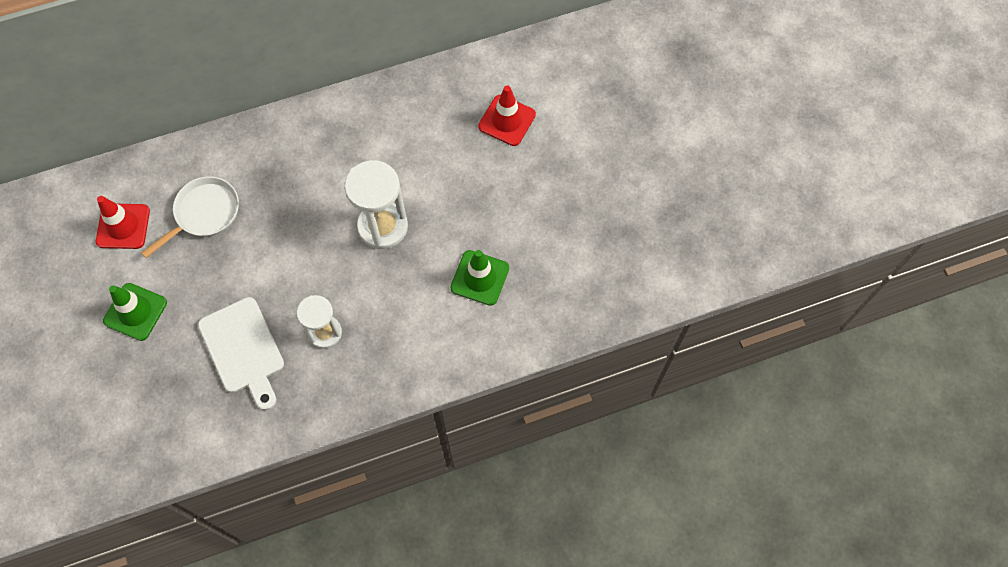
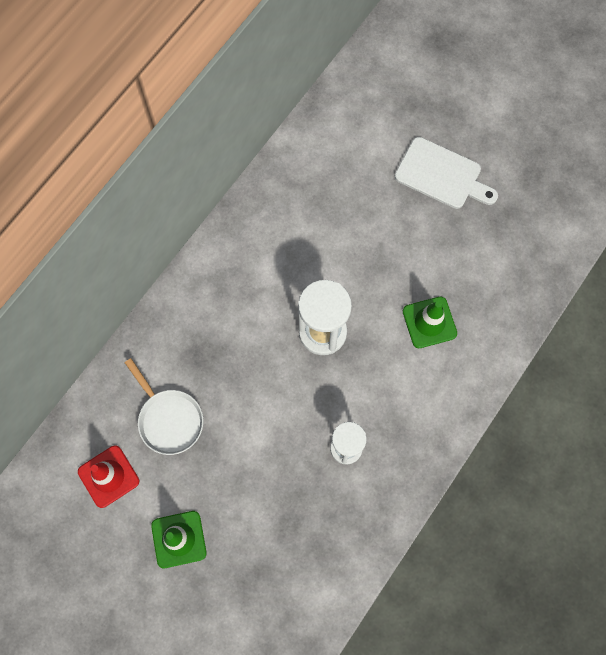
camera: 35 degrees left, 5 degrees up
white pan [142,176,239,258] -> white pan turned 135 degrees clockwise [125,358,203,455]
white cutting board [198,297,284,410] -> white cutting board moved to [395,137,498,209]
red traffic cone [478,86,536,146] -> none

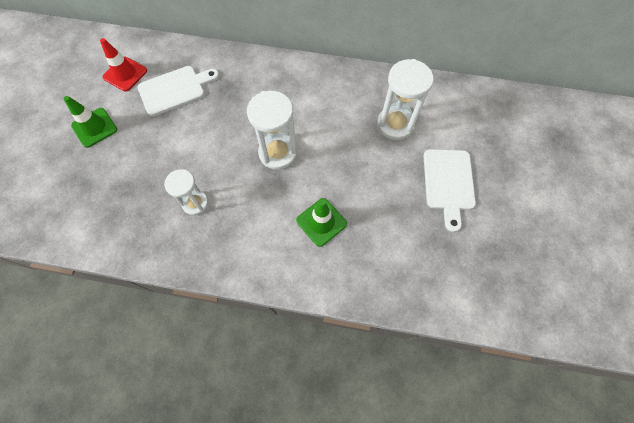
camera: 65 degrees right, 5 degrees down
white pan [125,358,203,455] -> white cutting board [138,66,219,116]
none -> white hourglass [377,59,433,140]

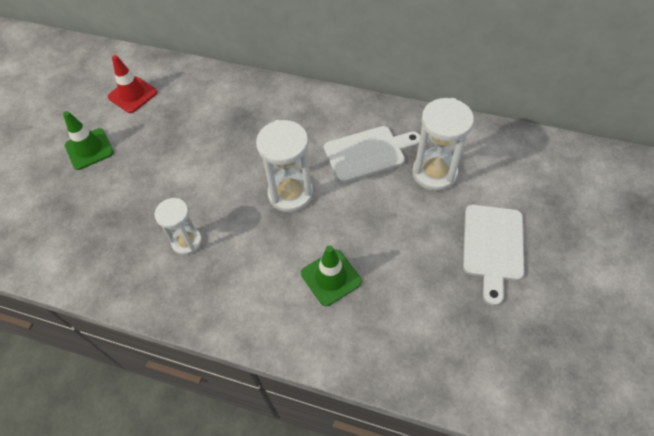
camera: 10 degrees right, 10 degrees down
white cutting board [138,66,219,116] -> white cutting board moved to [324,126,420,183]

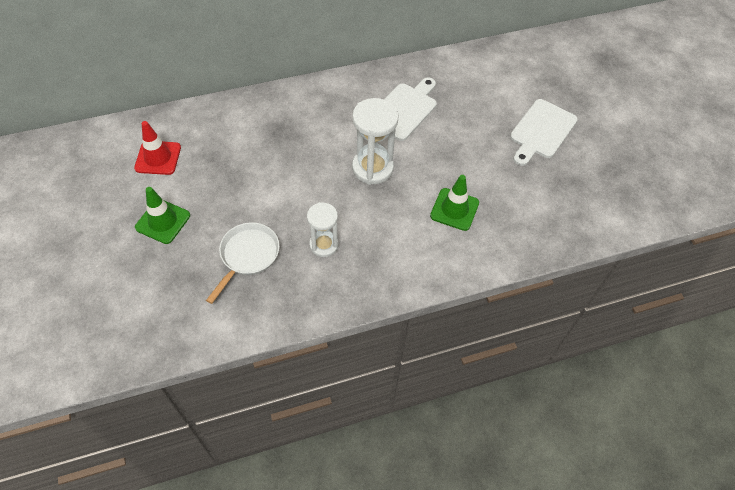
camera: 40 degrees left, 0 degrees up
white hourglass [412,98,474,191] -> none
white cutting board [463,205,524,306] -> white cutting board turned 60 degrees clockwise [510,99,578,166]
none -> white pan [206,222,280,304]

